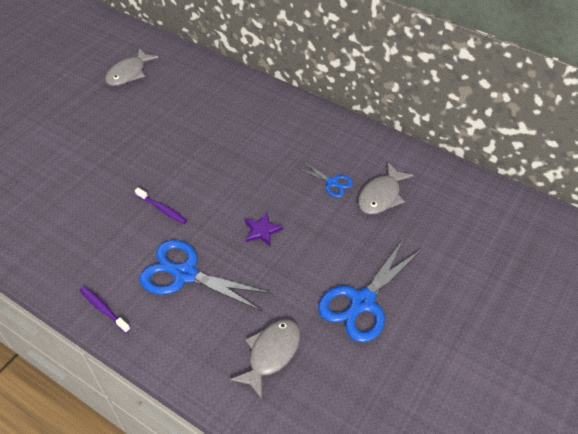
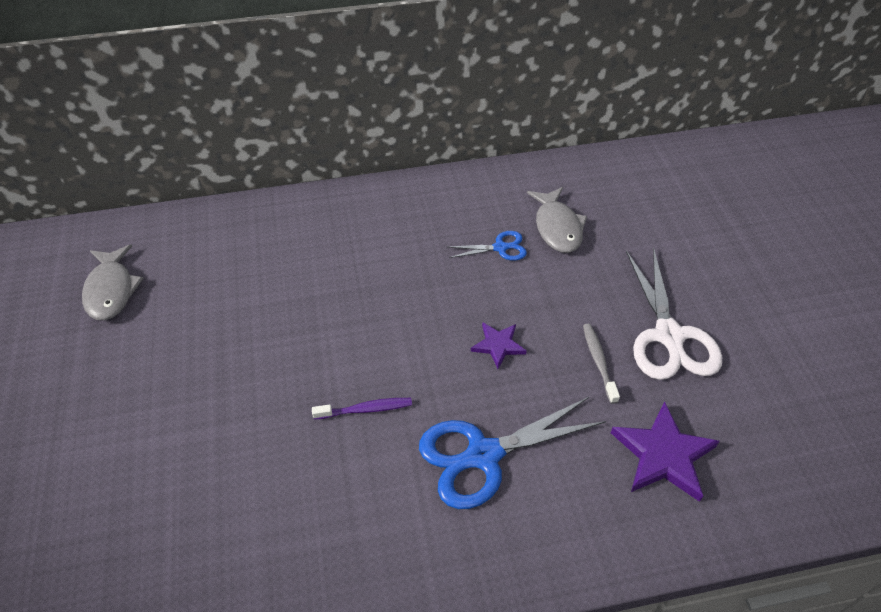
camera: 45 degrees left, 0 degrees up
purple toothbrush [79,286,130,333] -> none
grey fish [230,319,300,399] -> purple star [611,401,720,502]
blue scissors [318,238,423,343] -> white scissors [626,247,722,380]
none -> grey toothbrush [583,324,620,404]

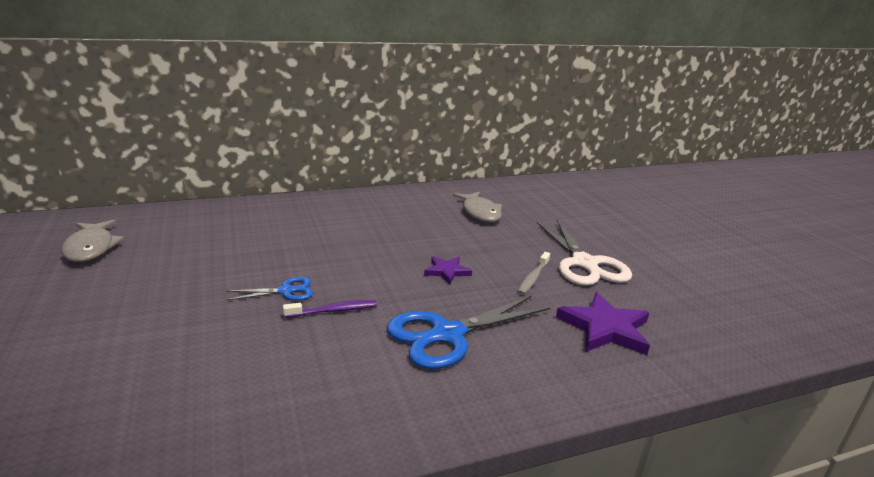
camera: 10 degrees left, 25 degrees down
blue scissors [449,231,527,261] -> blue scissors moved to [226,277,313,301]
grey toothbrush [583,324,620,404] -> grey toothbrush turned 135 degrees counterclockwise [518,252,550,295]

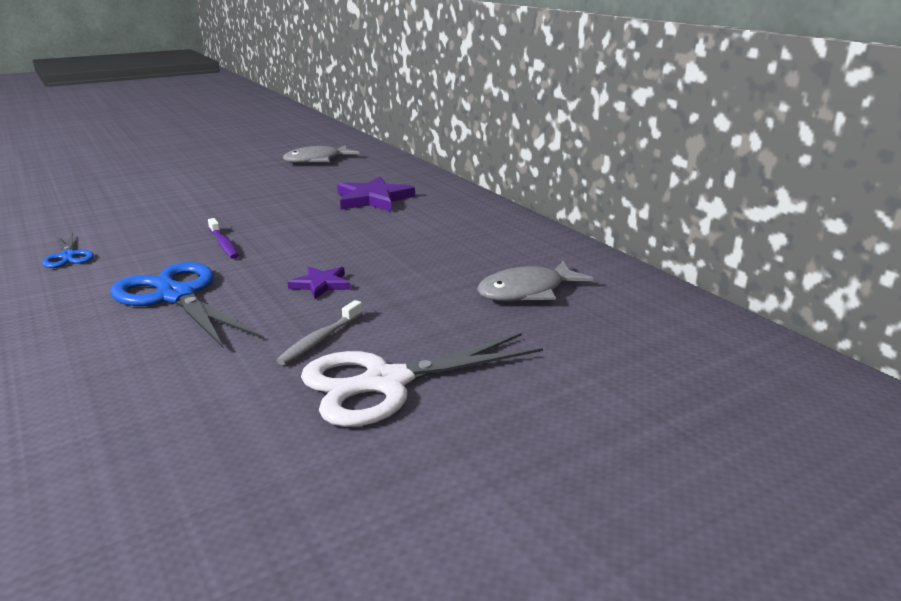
camera: 80 degrees right, 0 degrees up
blue scissors [226,277,313,301] -> blue scissors moved to [42,233,94,268]
grey toothbrush [518,252,550,295] -> grey toothbrush turned 75 degrees counterclockwise [276,300,363,365]
purple star [556,292,650,355] -> purple star moved to [337,176,415,212]

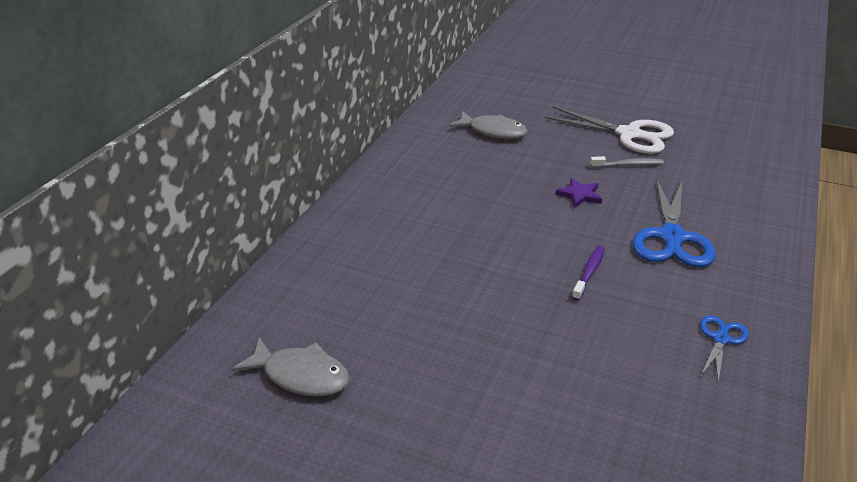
camera: 125 degrees left, 10 degrees up
purple star [337,176,415,212] -> none

